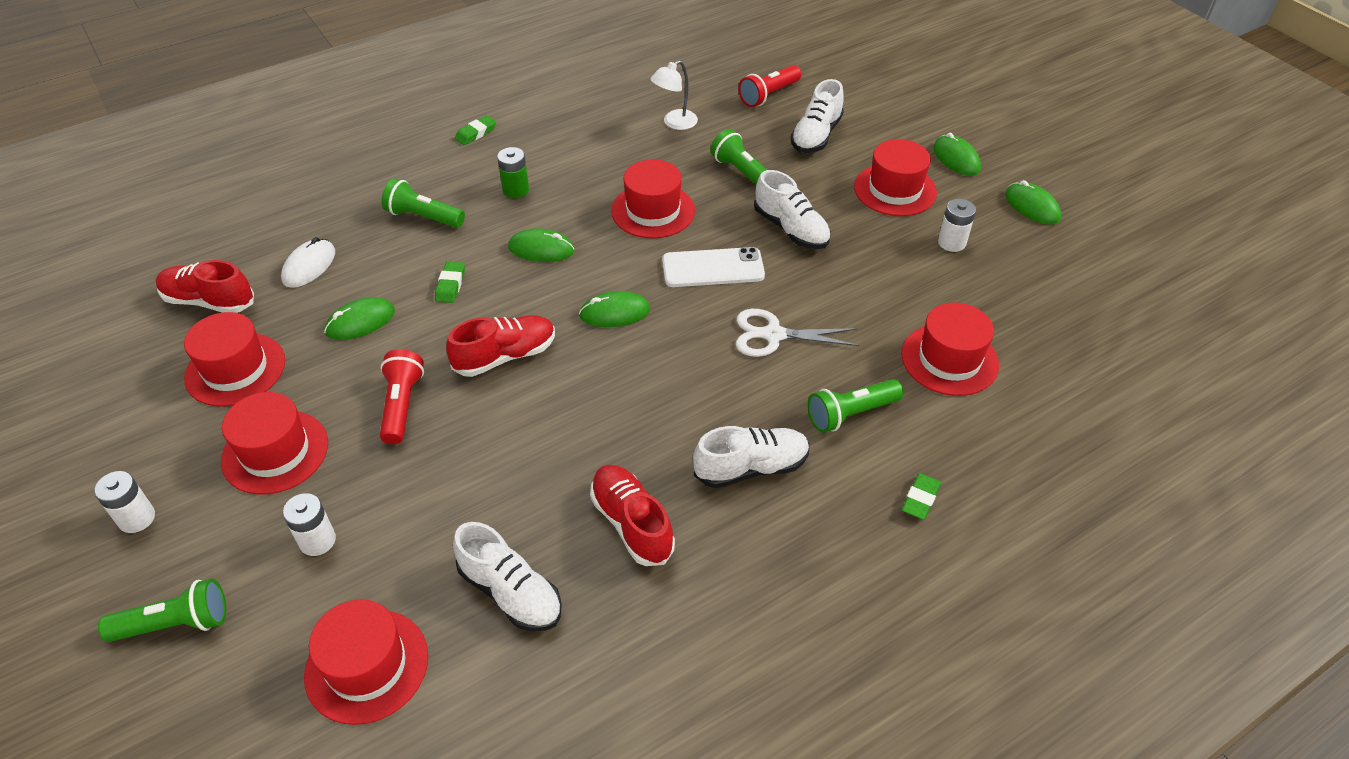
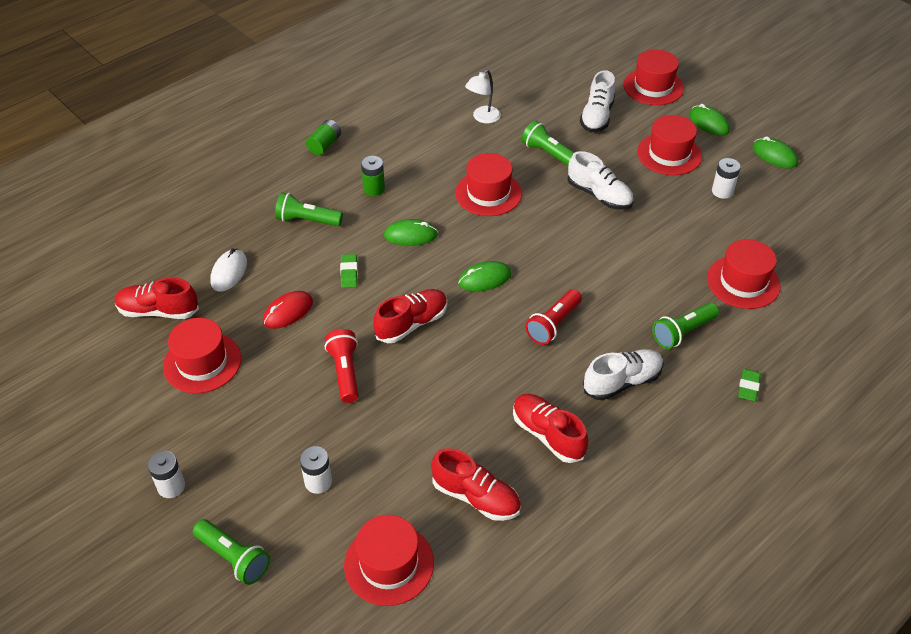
camera: 10 degrees left, 0 degrees up
green flashlight [98,579,226,642] -> green flashlight turned 60 degrees clockwise [193,519,270,585]
red hat [221,392,328,495] -> red hat moved to [623,50,684,105]
green mouse [324,297,395,340] -> red mouse [263,291,313,329]
white shoe [453,522,562,631] -> red shoe [431,448,521,521]
green eraser [455,115,496,145] -> green battery [306,120,341,155]
white phone [662,247,765,287] -> none
white scissors [736,309,859,357] -> none
red flashlight [738,65,801,107] -> red flashlight moved to [525,289,582,345]

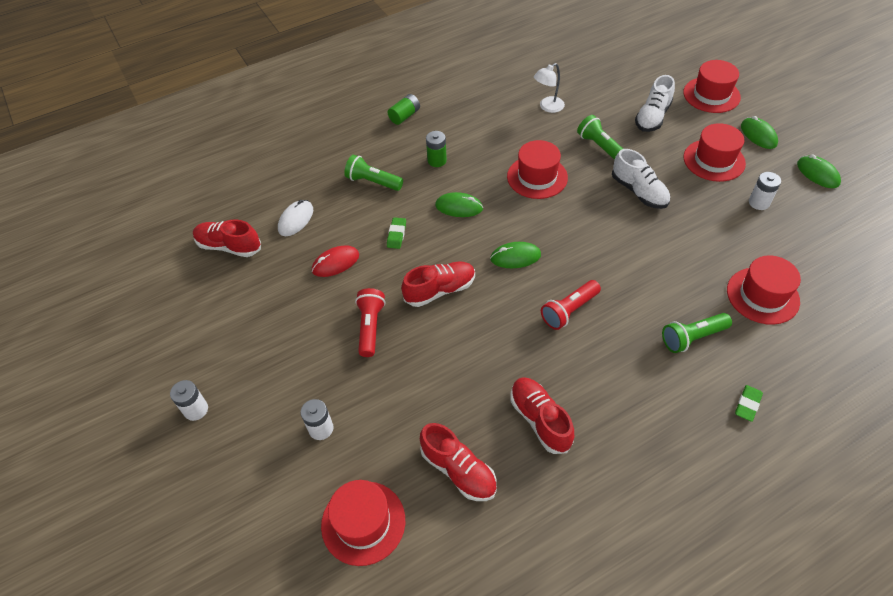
camera: 15 degrees right, 5 degrees up
red hat [163,318,241,393] -> none
green flashlight [193,519,270,585] -> none
white shoe [583,349,664,400] -> none

